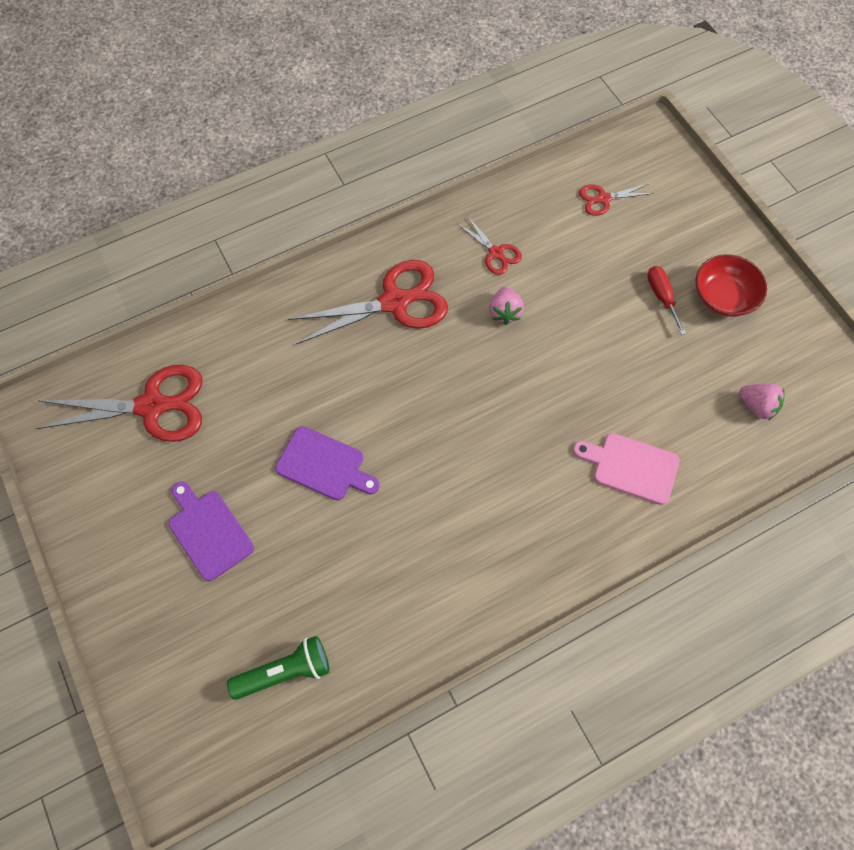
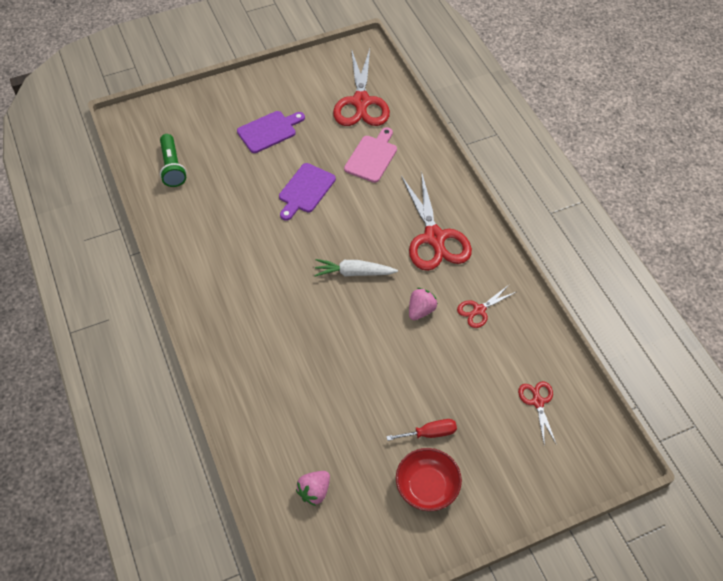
camera: 95 degrees right, 10 degrees down
pink strawberry [489,286,524,325] -> pink strawberry turned 120 degrees clockwise [409,288,438,320]
pink cutting board [573,433,680,505] -> pink cutting board moved to [344,127,397,183]
none -> white carrot [314,259,398,277]

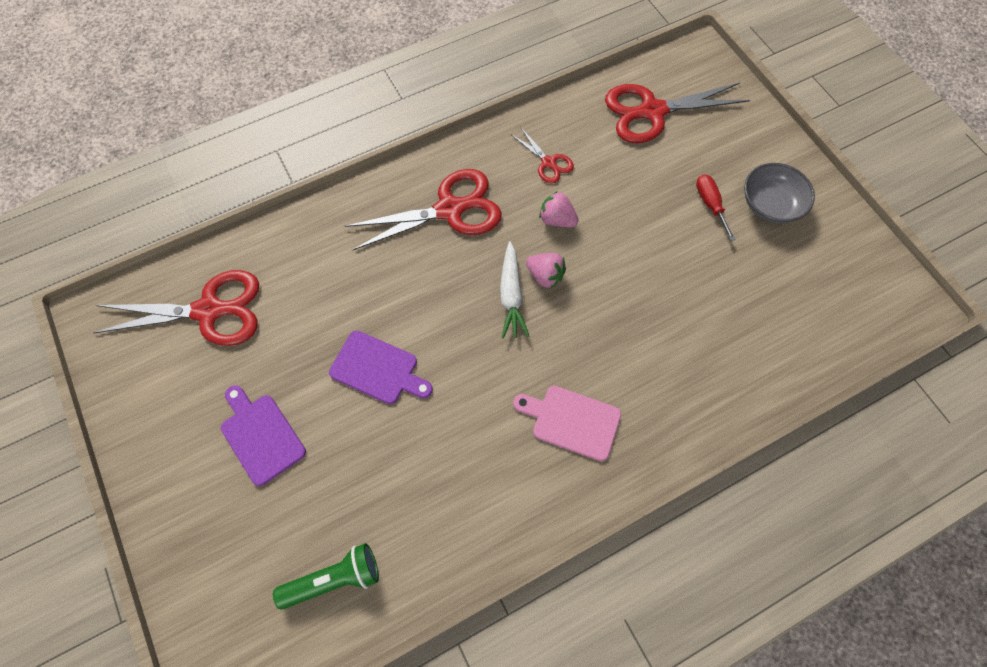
camera: 95 degrees left, 10 degrees up
pink strawberry [296,471,330,506] -> pink strawberry moved to [526,253,566,289]
pink cutting board [344,127,397,183] -> pink cutting board moved to [513,386,621,461]
red bowl [396,448,462,511] -> grey bowl [744,163,815,223]
red scissors [518,381,557,445] -> red scissors [605,83,750,143], size x2.00

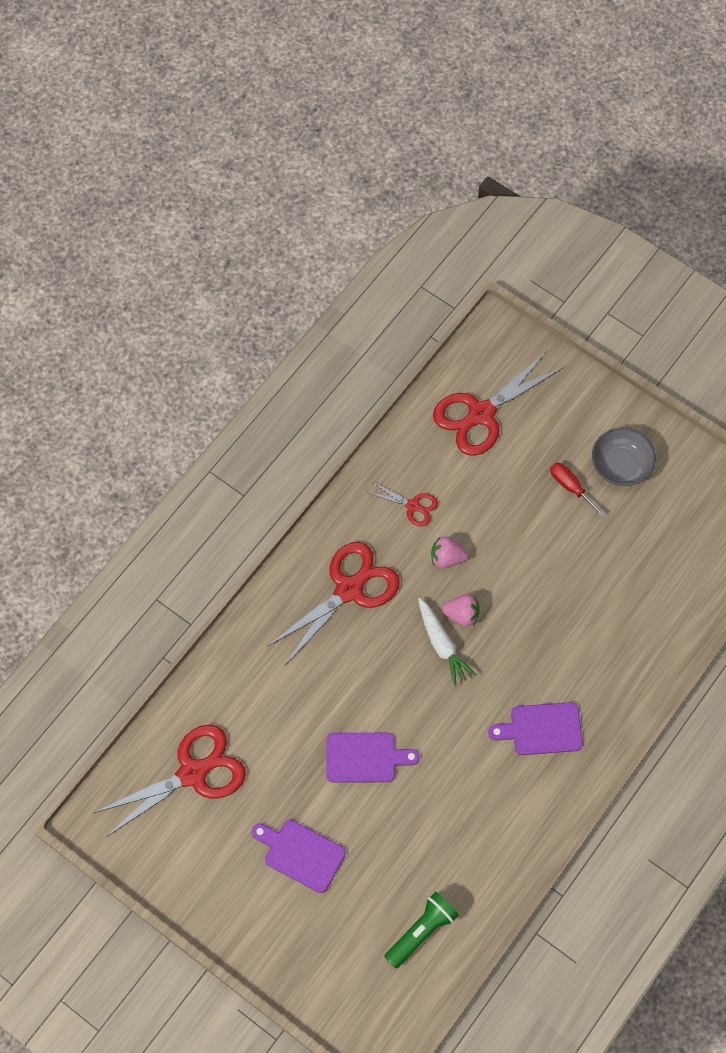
camera: 25 degrees left, 0 degrees up
pink cutting board [513,386,621,461] -> purple cutting board [488,702,583,755]

